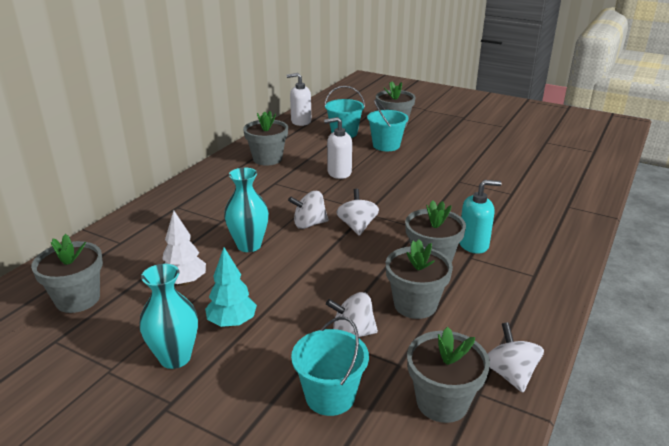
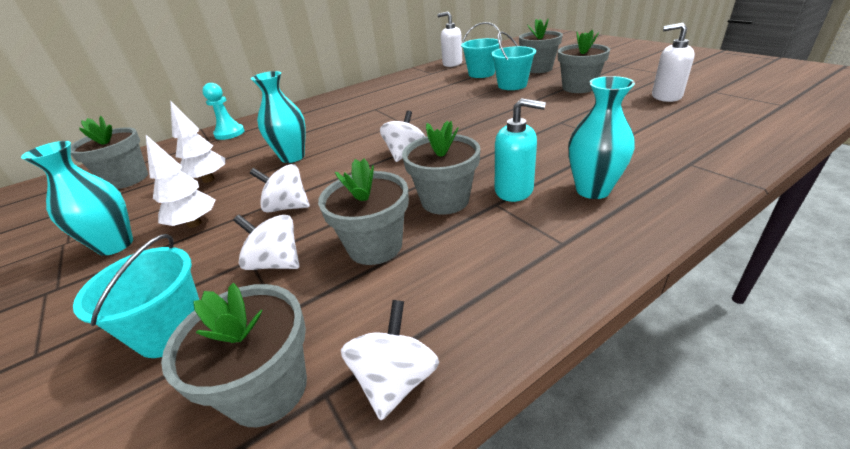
camera: 30 degrees right, 5 degrees up
turquoise tree [205,247,257,327] -> white tree [146,135,216,228]
grey flower pot [243,111,288,166] -> grey flower pot moved to [558,30,610,93]
white spinning top [288,191,329,229] -> white spinning top moved to [250,164,310,213]
white soap dispenser [324,117,352,179] -> white soap dispenser moved to [652,23,695,102]
none -> turquoise pawn [202,83,245,140]
none -> turquoise vase [568,76,635,199]

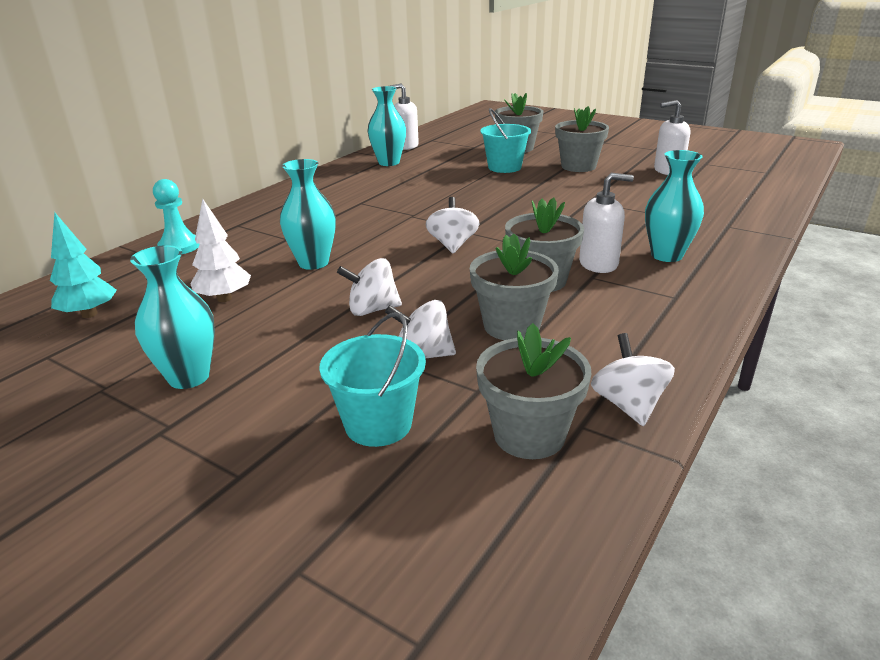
camera: 25 degrees left, 5 degrees down
grey flower pot [71,116,148,189] -> turquoise tree [50,212,117,318]
white tree [146,135,216,228] -> none
turquoise bucket [461,22,502,78] -> none
turquoise soap dispenser [495,98,546,202] -> white soap dispenser [579,173,634,273]
none -> turquoise vase [368,86,406,166]

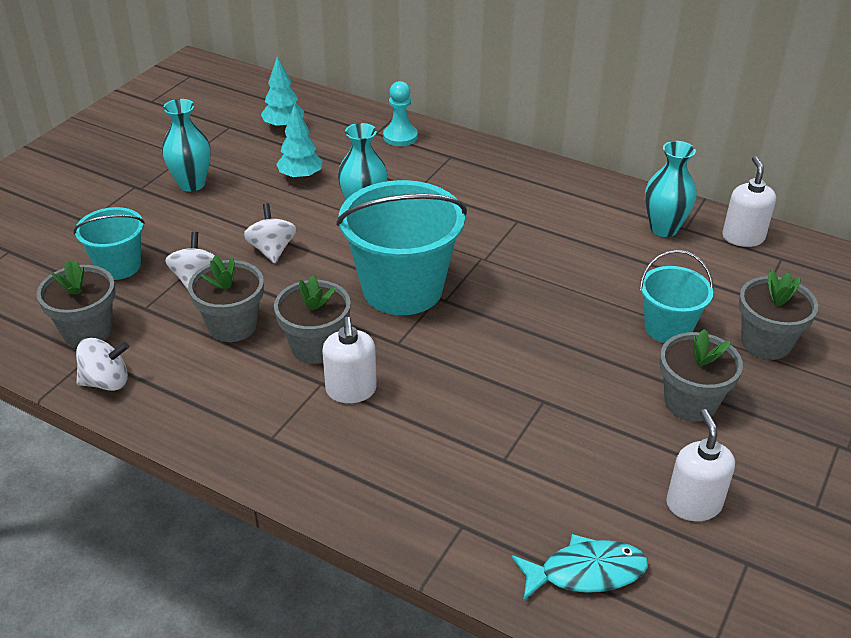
camera: 85 degrees right, 10 degrees up
white tree [190,199,251,302] -> turquoise tree [276,104,323,180]
white spinning top [426,197,480,253] -> turquoise bucket [336,180,467,315]
turquoise vase [645,150,704,262] -> none
none -> turquoise fish [512,534,648,601]

